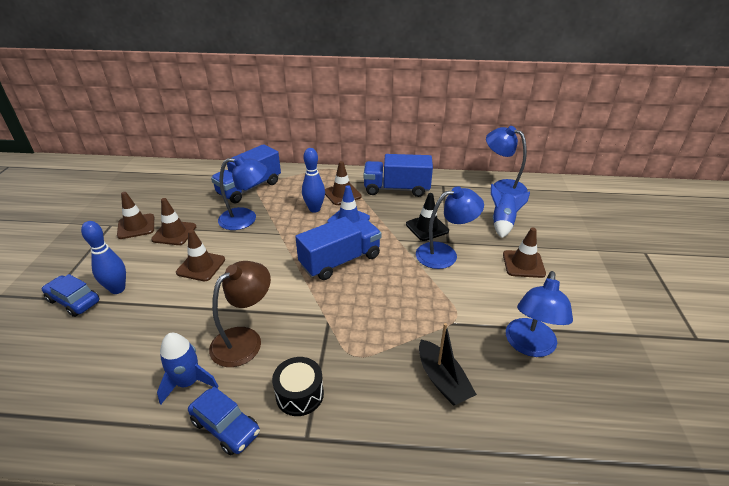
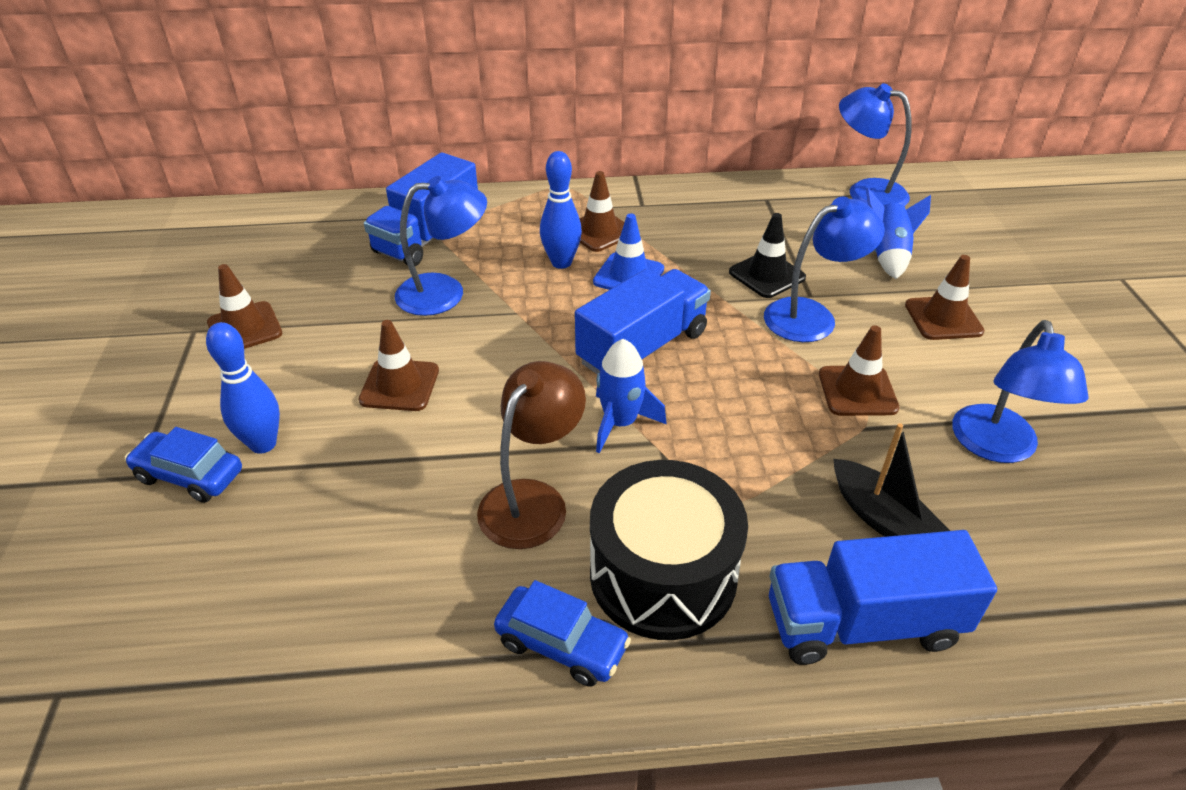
camera: 10 degrees left, 5 degrees up
brown traffic cone [151,198,196,245] -> brown traffic cone moved to [819,325,899,416]
blue rocket [157,333,218,404] -> blue rocket moved to [596,339,667,453]
black drum [272,357,324,416] -> black drum [590,460,748,640], size x1.82
blue truck [364,154,433,197] -> blue truck moved to [769,530,997,665]

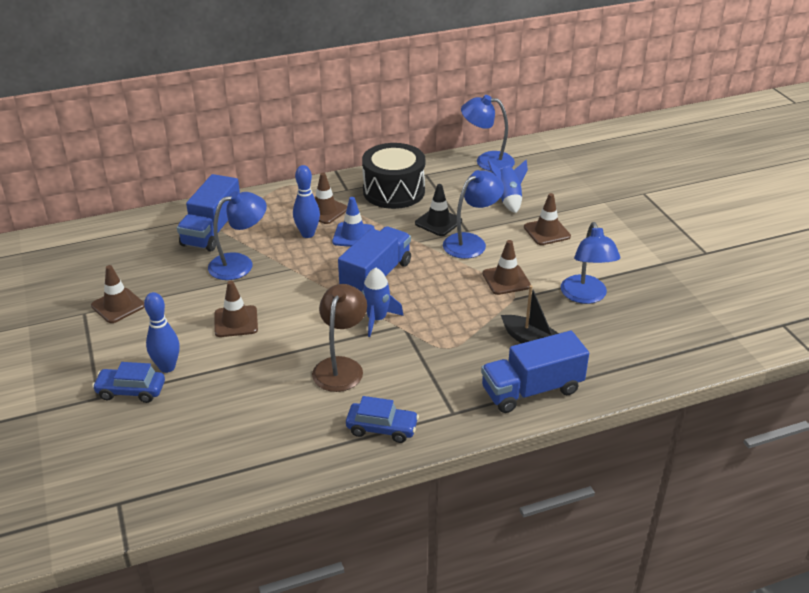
camera: 15 degrees left, 5 degrees down
black drum [590,460,748,640] -> black drum moved to [362,143,425,209]

